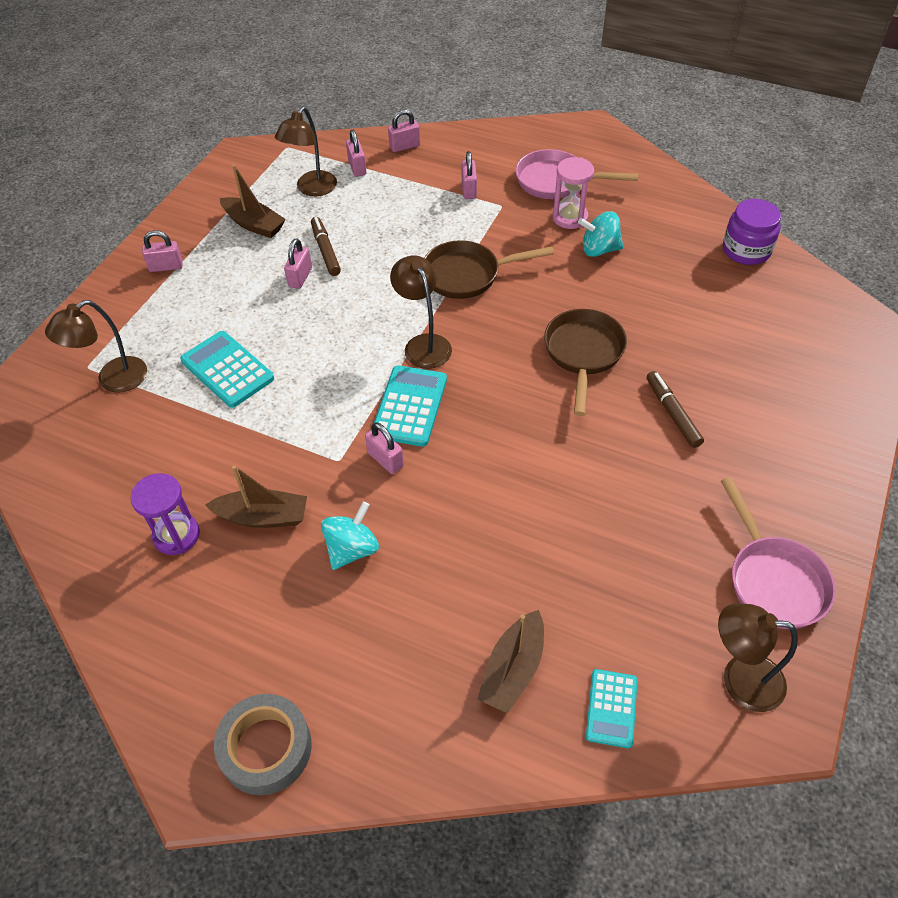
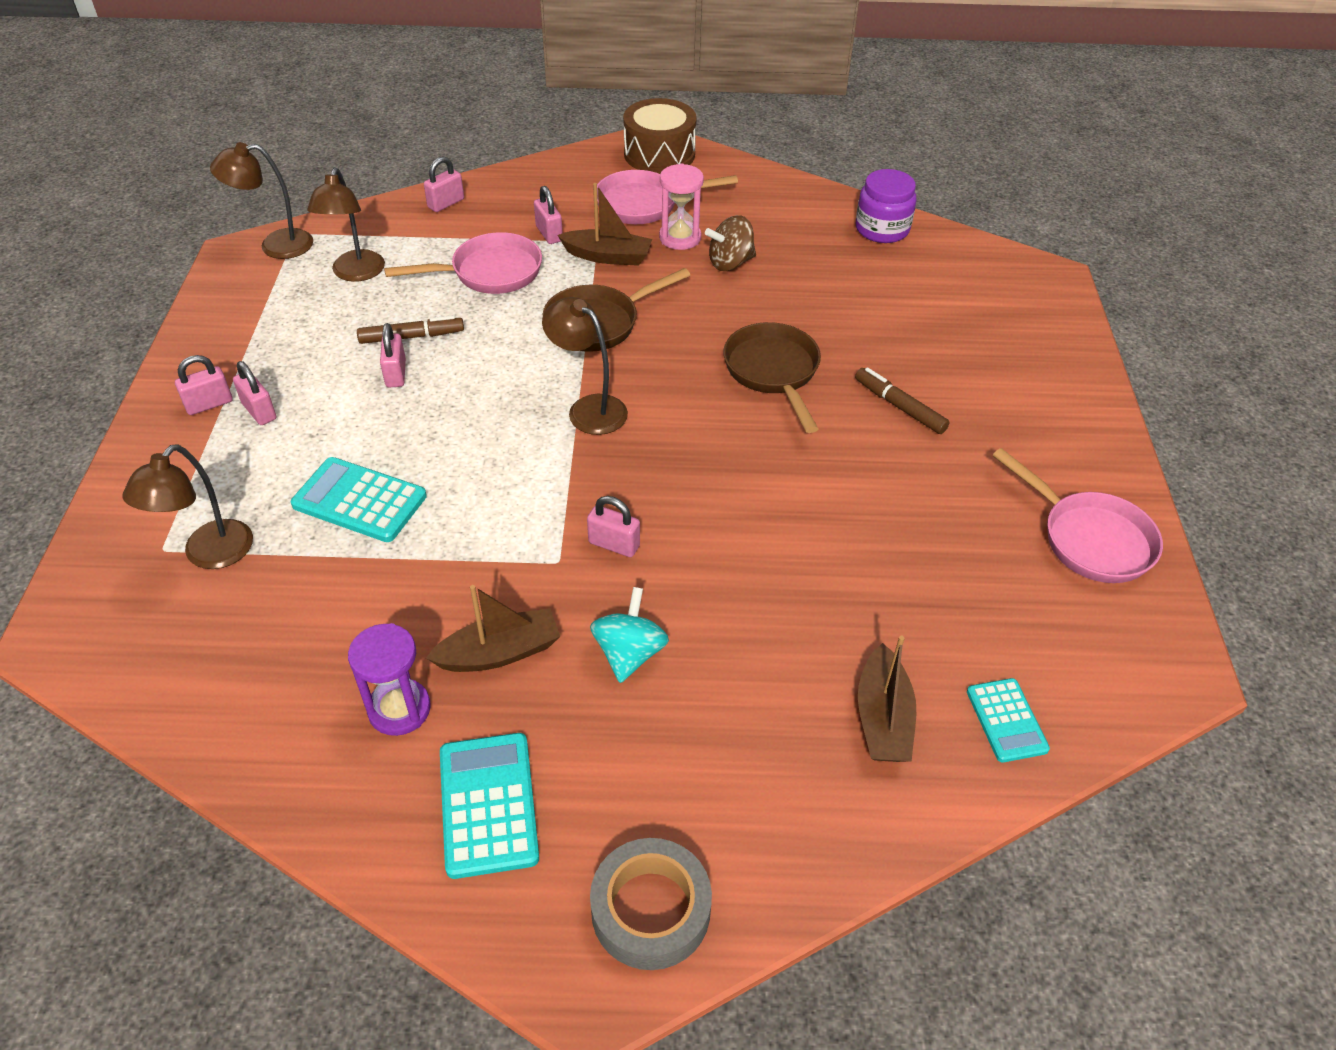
camera: 25 degrees left, 5 degrees down
brown boat [220,165,286,238] -> brown boat moved to [557,183,652,266]
brown marker [311,217,341,276] -> brown marker turned 120 degrees clockwise [357,315,464,344]
pink padlock [346,130,367,177] -> pink padlock moved to [233,361,276,425]
turquoise calculator [374,365,447,447] -> turquoise calculator moved to [440,733,539,879]
turquoise spinning top [578,212,623,257] -> brown spinning top [705,215,756,271]
brown lamp [718,603,798,712] -> brown lamp moved to [210,142,313,259]
none -> pink pan [384,232,542,294]
none -> brown drum [623,98,697,174]

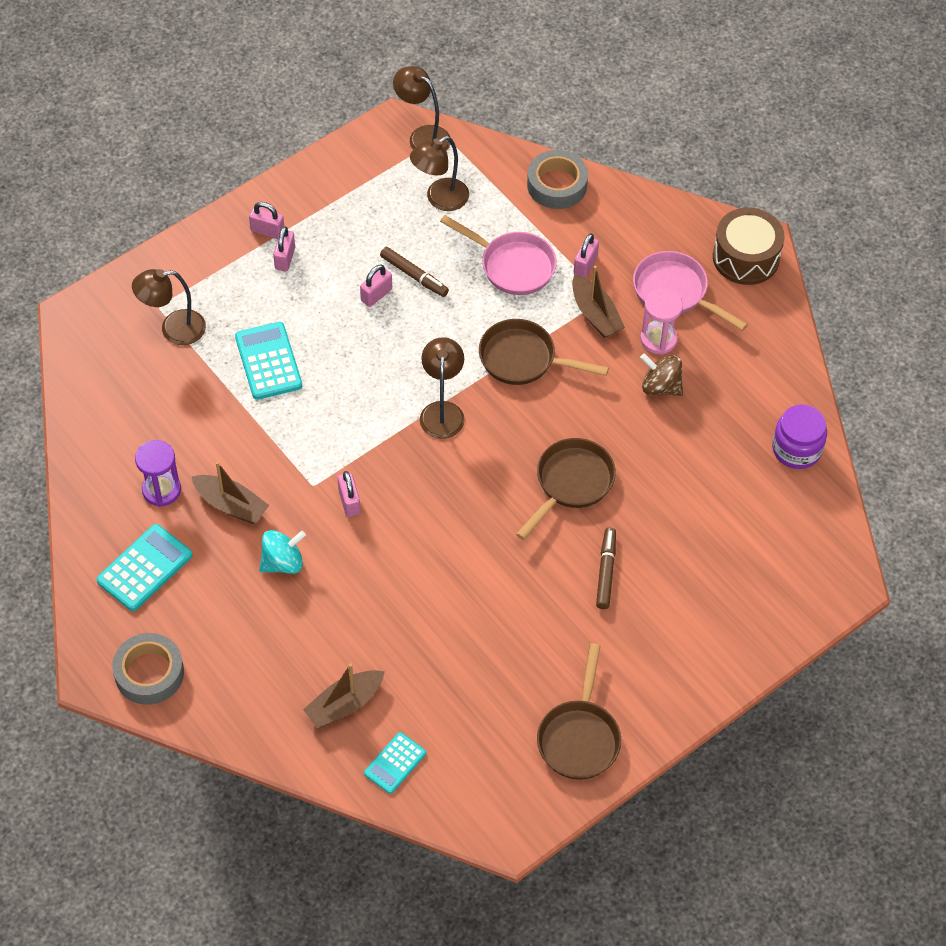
camera: 50 degrees right, 10 degrees up
pink padlock [424,156,464,212] -> grey tape [527,150,588,209]
pink pan [993,448,1163,583] -> brown pan [537,643,621,780]

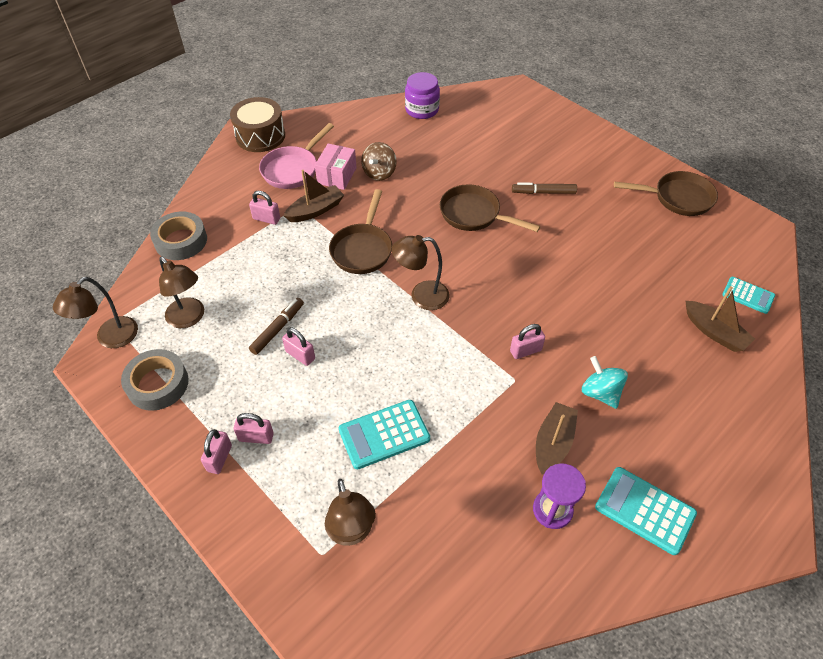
camera: 95 degrees left, 5 degrees down
grey tape [112,633,184,705] -> grey tape moved to [121,349,189,411]
pink pan [440,215,557,295] -> none
pink hourglass [640,289,683,355] -> pink box [315,143,357,190]

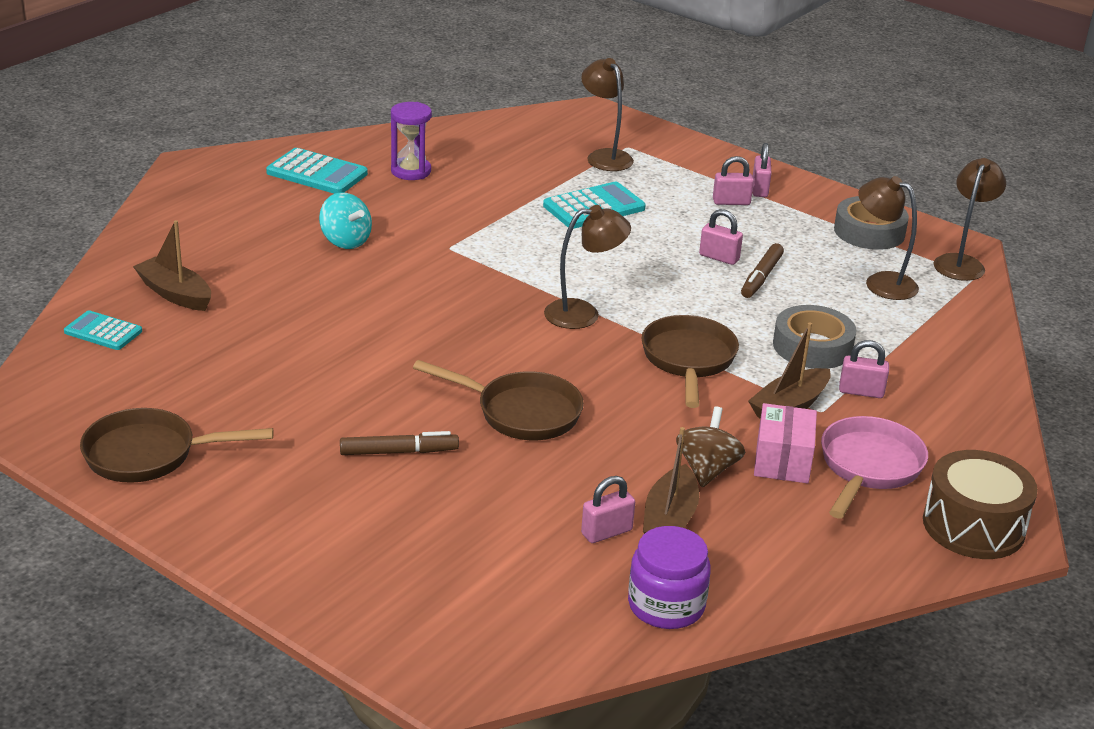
camera: 170 degrees right, 20 degrees down
grey tape [150,212,207,260] -> grey tape moved to [773,305,856,369]
pink padlock [510,324,545,359] -> pink padlock moved to [581,476,635,543]
brown boat [536,402,578,475] -> brown boat moved to [643,427,699,534]

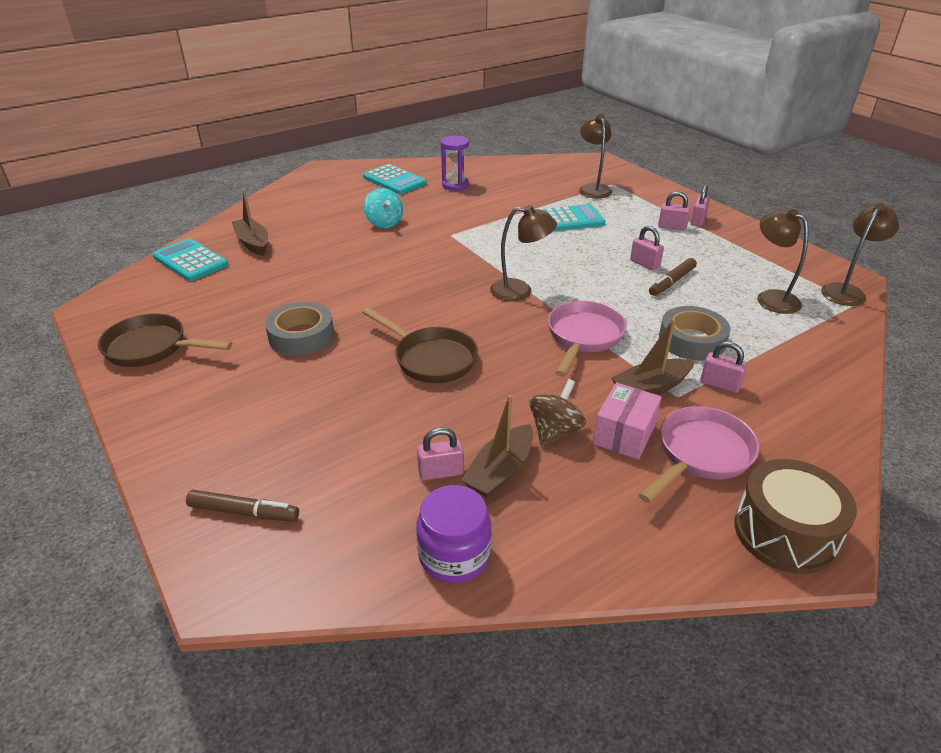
camera: 20 degrees right, 5 degrees up
turquoise calculator [64,310,142,350] -> turquoise calculator [153,238,228,281], size x1.56
brown marker [340,431,459,455] -> brown marker moved to [186,490,299,522]
brown pan [642,315,739,408] -> pink pan [548,301,627,377]
grey tape [834,196,909,250] -> grey tape moved to [265,302,334,356]

